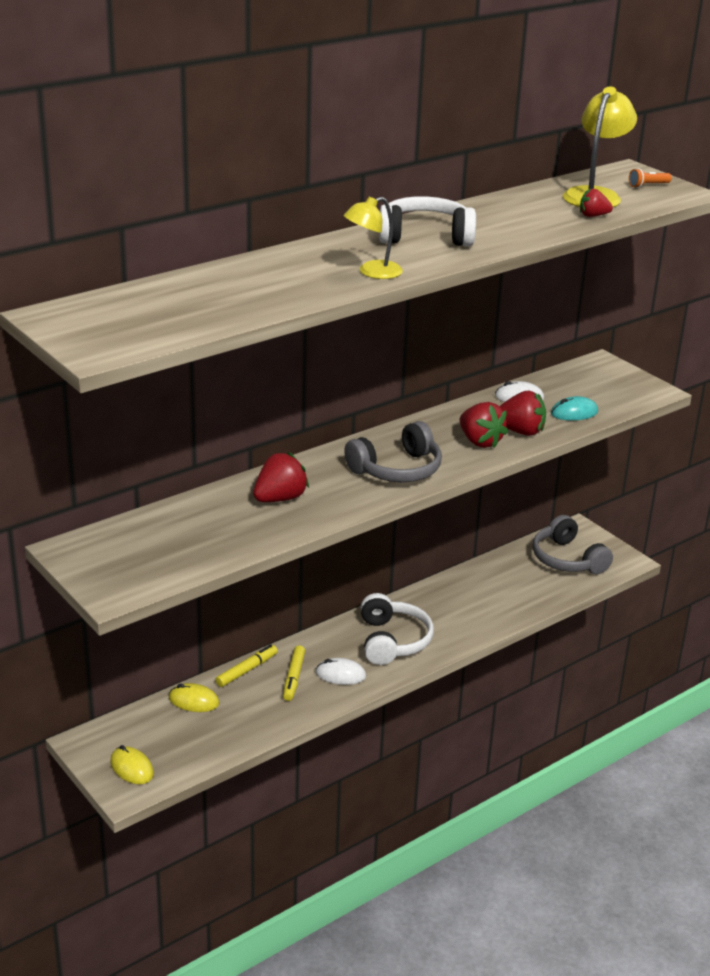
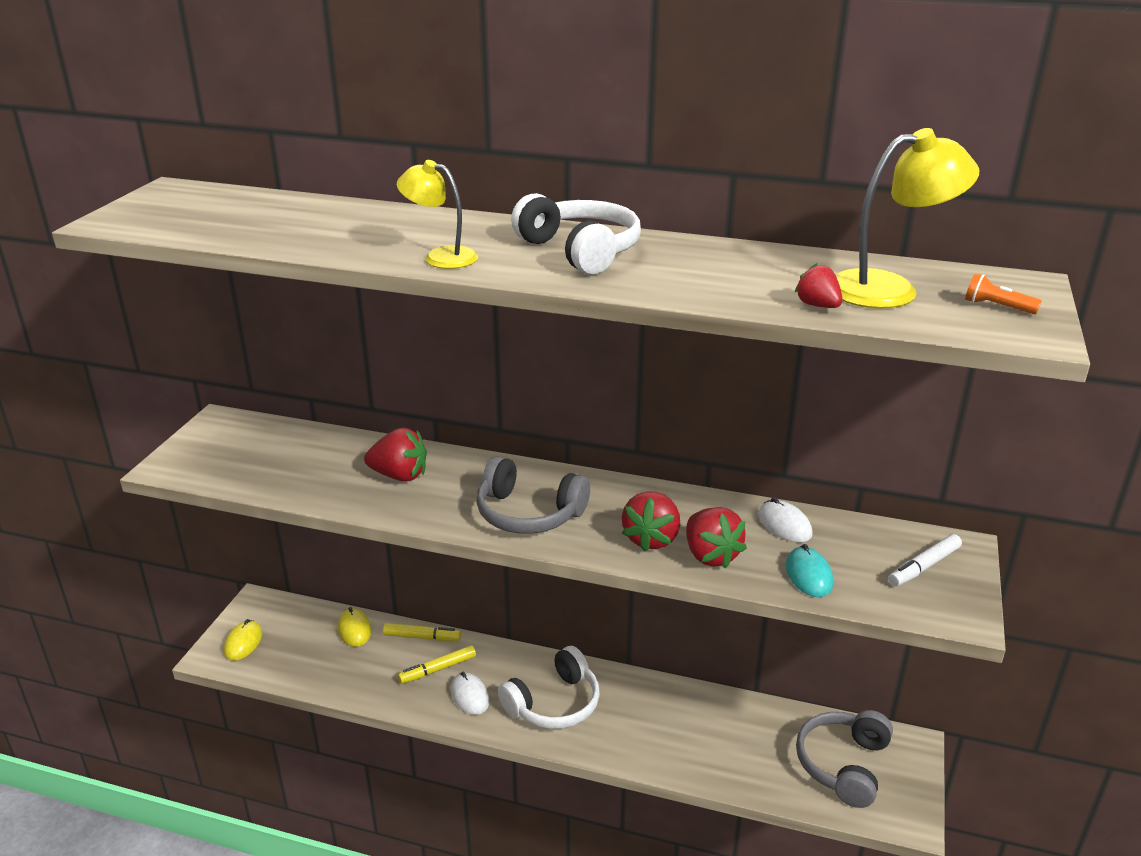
camera: 55 degrees right, 0 degrees up
turquoise mouse [551,396,598,421] -> turquoise mouse turned 45 degrees clockwise [785,544,833,597]
none -> white marker [888,534,962,586]

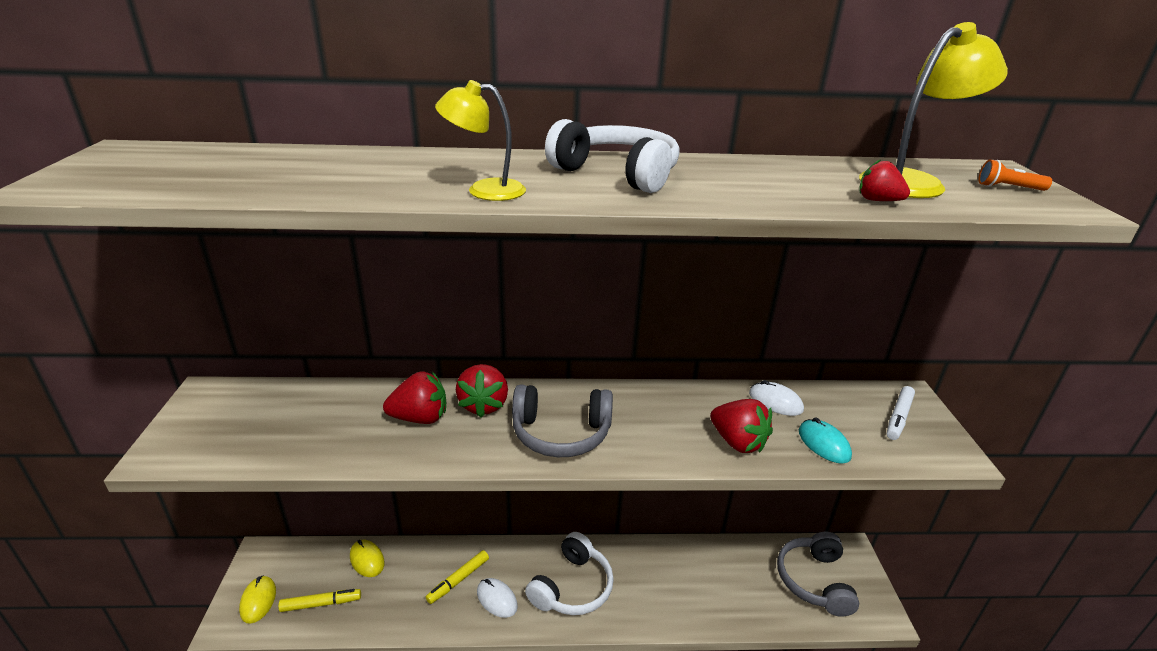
camera: 20 degrees left, 0 degrees up
yellow marker [383,623,461,641] -> yellow marker moved to [278,589,361,612]
red strawberry [622,491,680,552] -> red strawberry moved to [456,364,508,418]

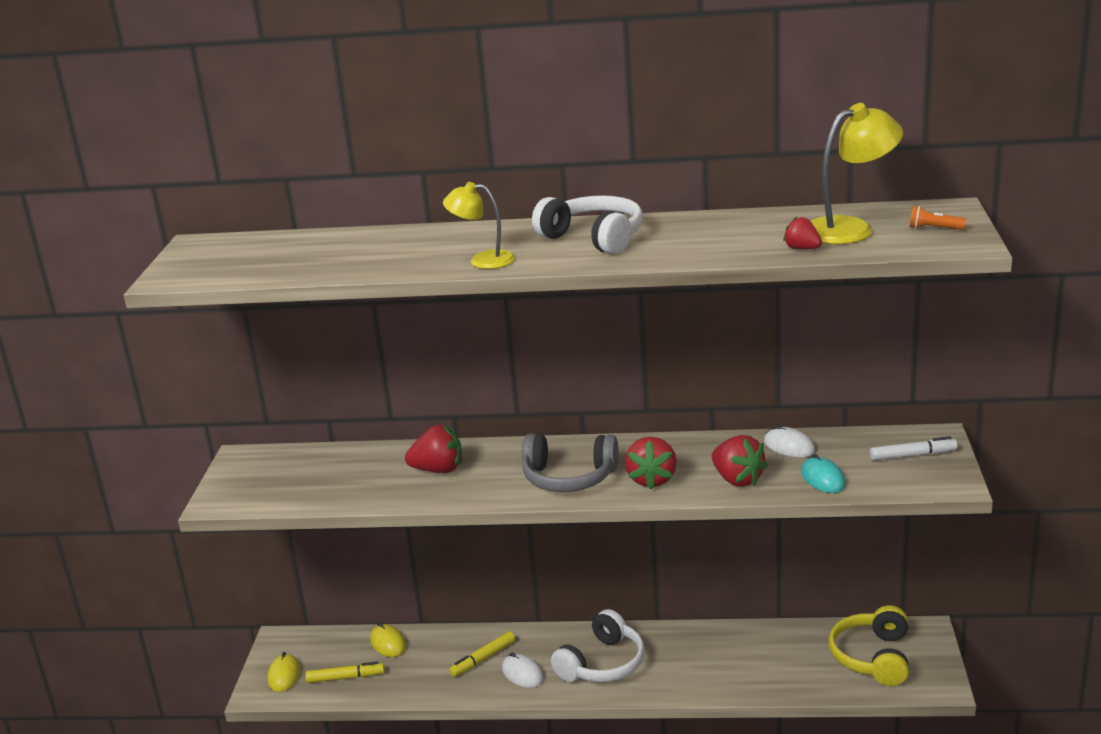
camera: 10 degrees right, 5 degrees down
red strawberry [456,364,508,418] -> red strawberry moved to [625,437,677,489]
grey headphones [777,532,859,617] -> yellow headphones [829,605,909,686]
white marker [887,386,915,440] -> white marker turned 135 degrees counterclockwise [870,436,958,461]

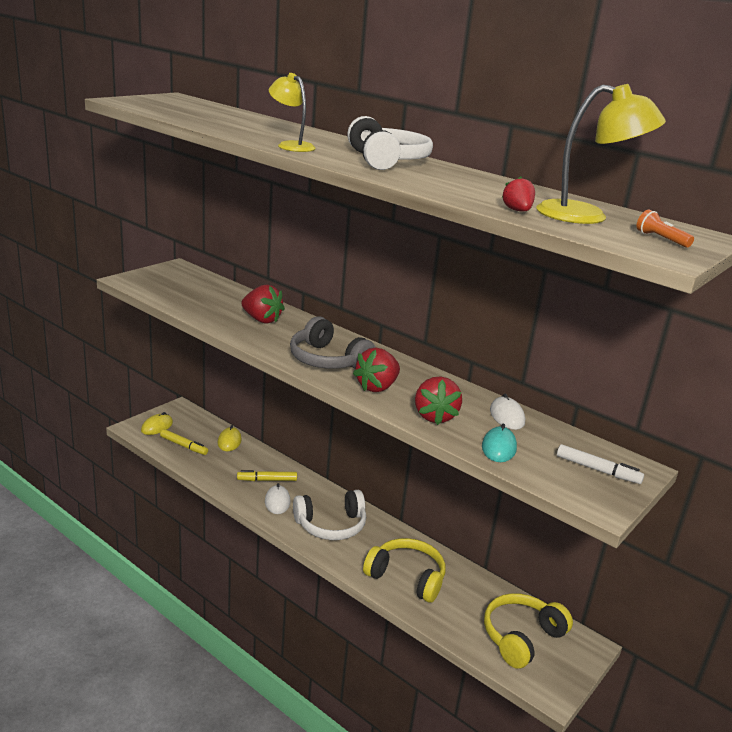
camera: 30 degrees right, 0 degrees up
none -> yellow headphones [363,538,445,602]

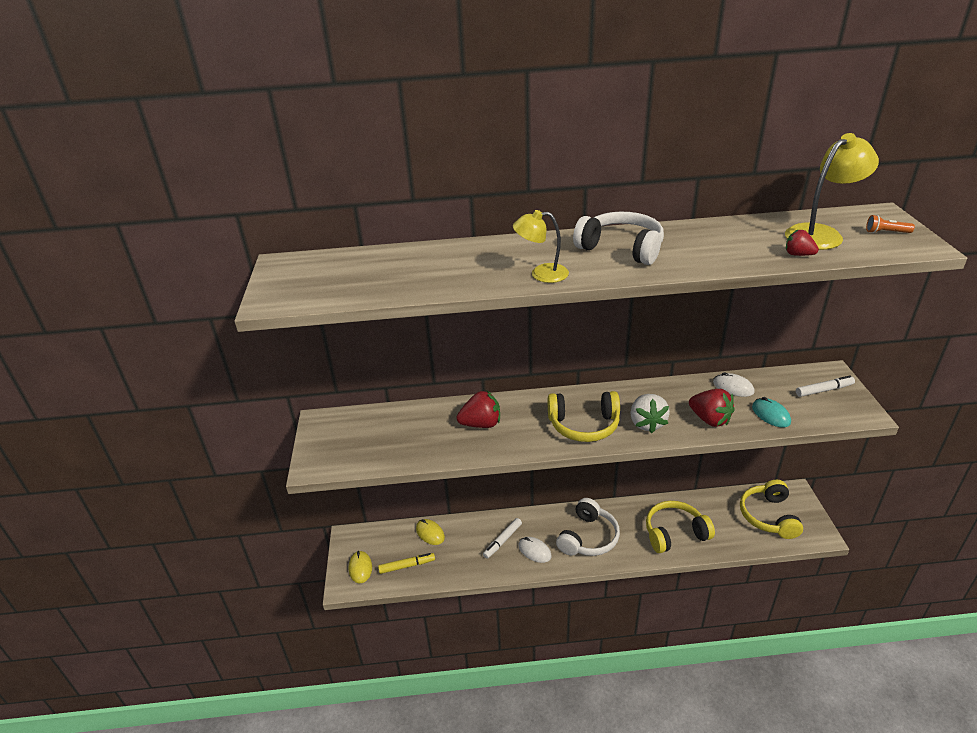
camera: 40 degrees left, 10 degrees up
yellow marker [237,470,297,481] -> white marker [483,518,522,559]
grey headphones [290,316,376,369] -> yellow headphones [548,391,620,442]
red strawberry [353,348,400,392] -> white strawberry [631,394,670,433]

